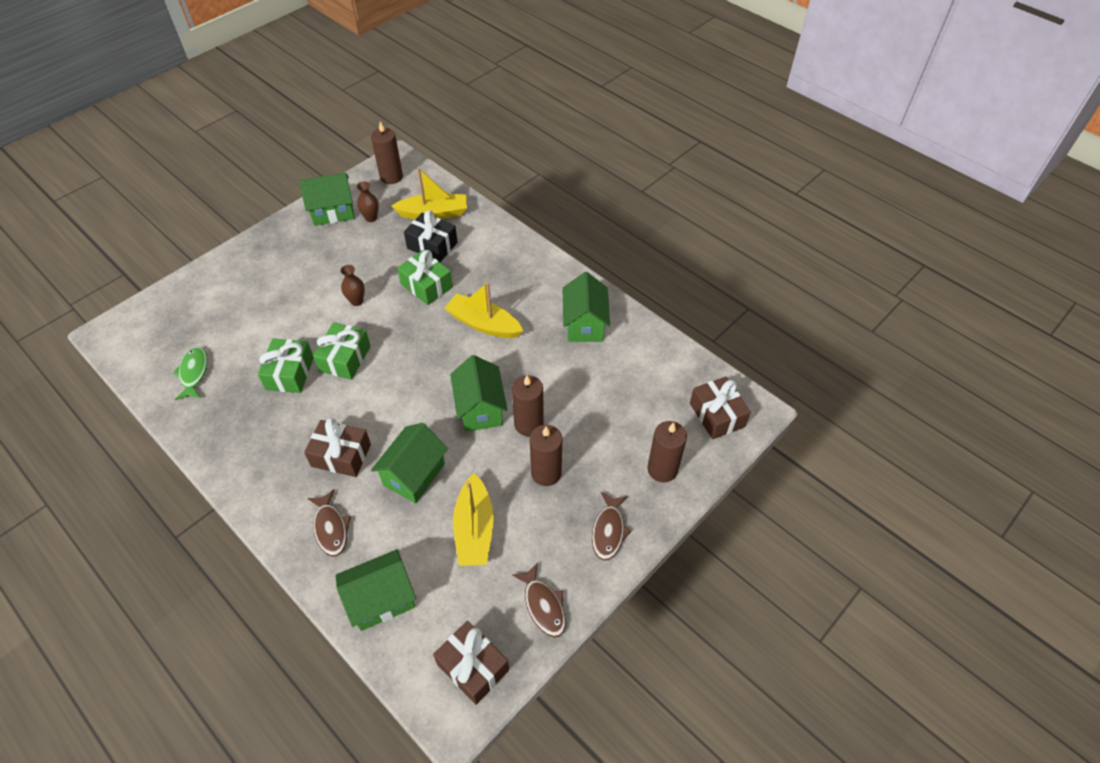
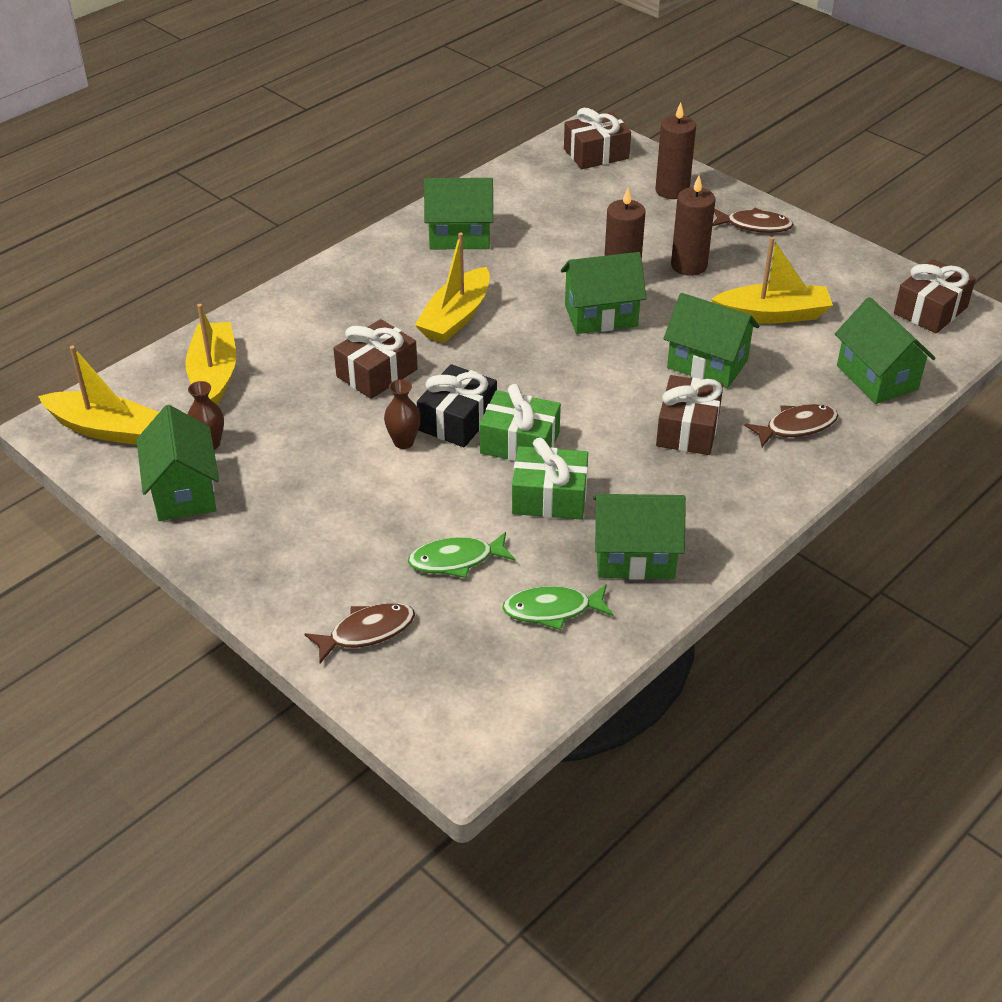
camera: 90 degrees left, 10 degrees down
brown candle [371,122,403,184] -> yellow boat [38,346,159,445]
green gift [397,250,453,305] -> brown gift [333,319,418,399]
black gift [404,210,458,262] -> black gift moved to [417,364,497,447]
brown fish [512,563,566,637] -> brown fish moved to [304,603,415,663]
none -> green fish [408,532,515,578]
none -> green house [593,494,686,580]

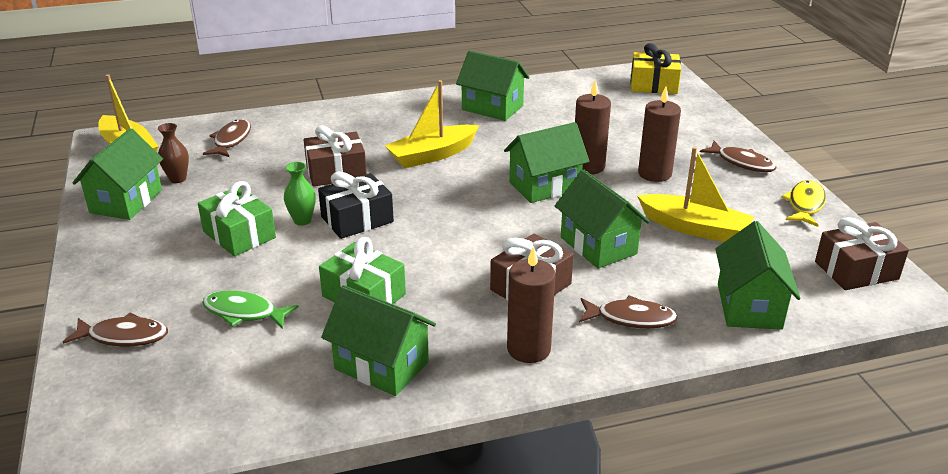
camera: 30 degrees right, 10 degrees down
yellow boat [185,304,236,405] -> brown fish [203,119,251,157]
brown vase [384,379,421,449] -> green vase [284,162,316,226]
green gift [480,384,561,461] -> green gift moved to [198,181,276,256]
green fish [502,584,613,630] -> none
green house [561,252,647,334] -> green house turned 45 degrees counterclockwise [504,122,590,203]
brown gift [564,108,631,169] -> yellow gift [630,43,681,94]
brown candle [655,103,696,199] -> brown candle moved to [507,246,556,363]
none -> yellow fish [781,180,826,227]

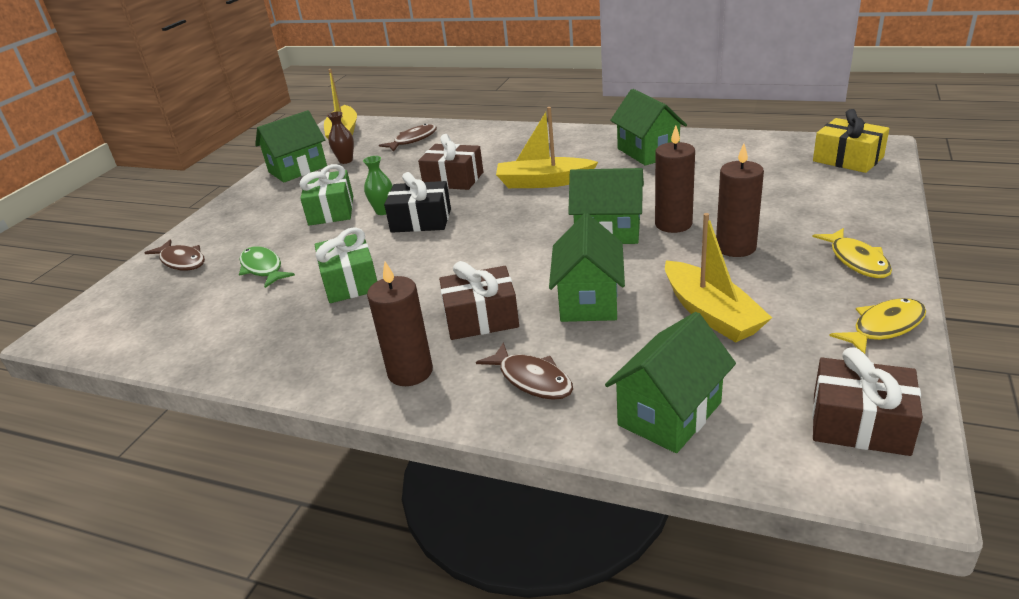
camera: 40 degrees right, 0 degrees up
green house [321,285,436,396] -> none
brown fish [700,141,777,172] -> yellow fish [813,228,892,278]

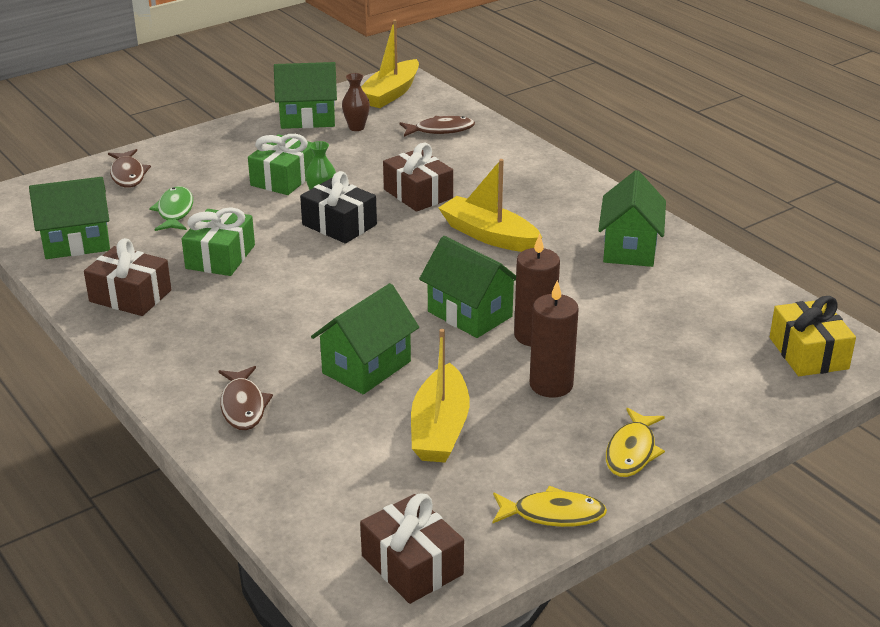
camera: 30 degrees right, 0 degrees up
brown candle [367,262,433,386] -> none
brown gift [439,261,519,340] -> brown gift moved to [84,238,171,316]
green house [605,312,736,453] -> green house moved to [29,177,110,259]

